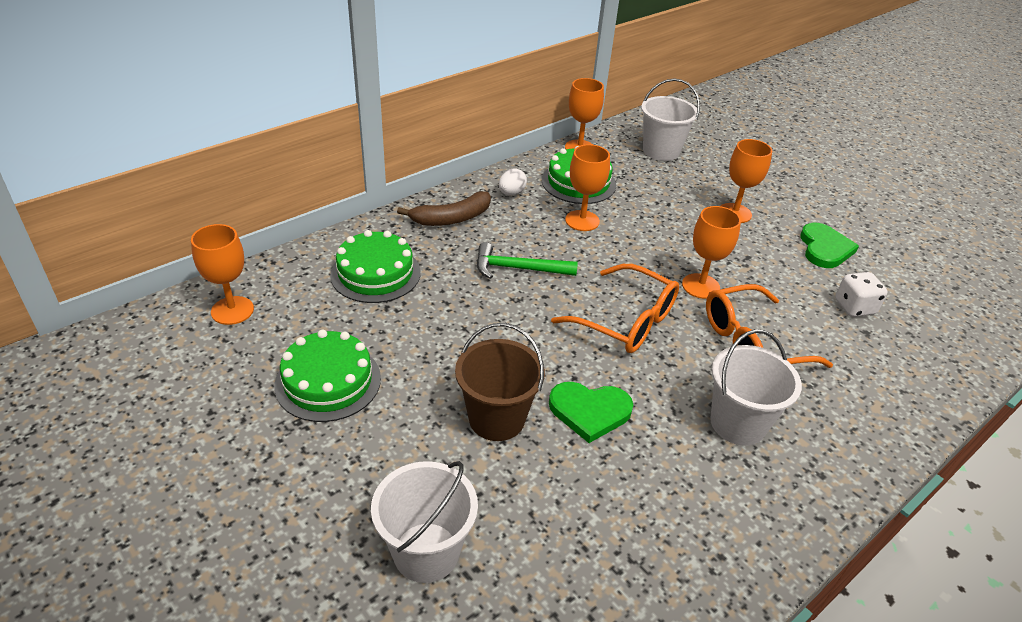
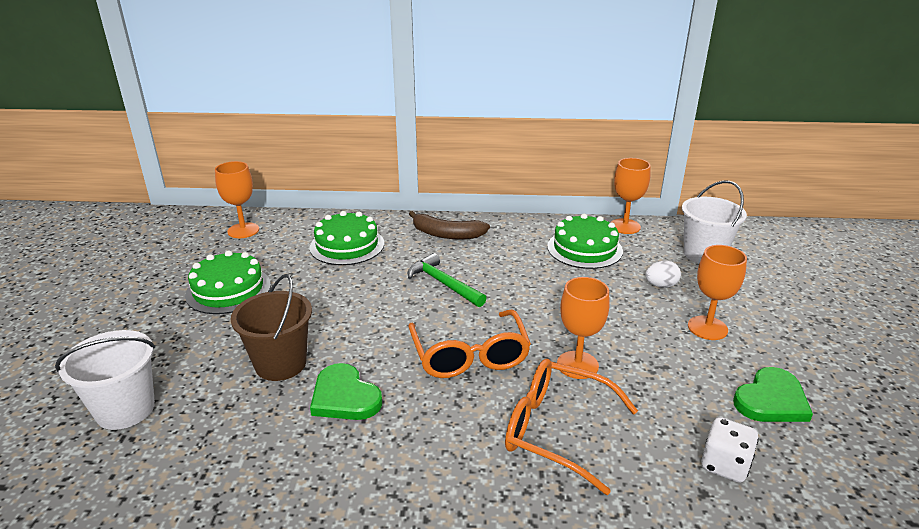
camera: 45 degrees right, 10 degrees down
white egg [499,168,527,196] -> white egg moved to [645,261,681,288]
orange goblet [565,144,610,231] -> none
white bucket [710,329,802,446] -> none

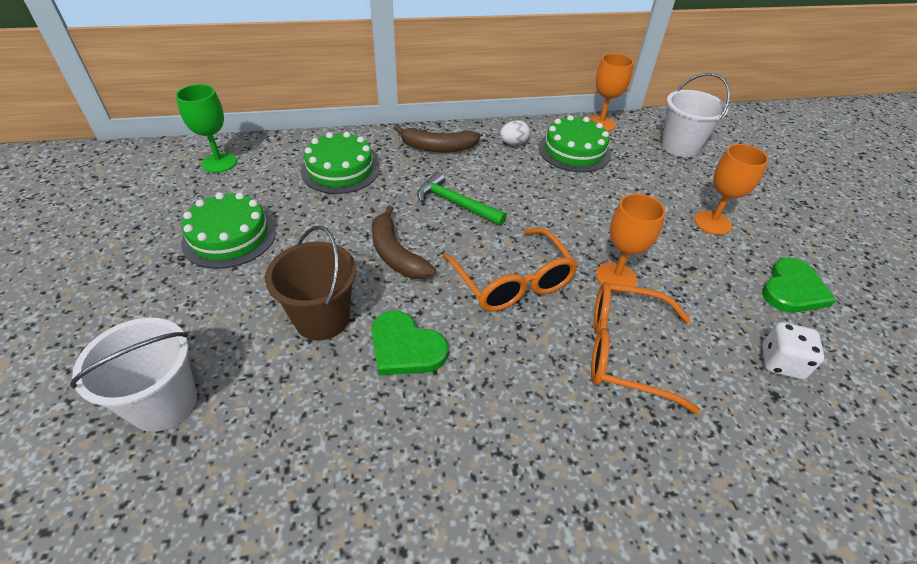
camera: 15 degrees left, 15 degrees up
orange goblet [215,161,259,238] -> green goblet [176,84,237,173]
white egg [645,261,681,288] -> white egg moved to [500,120,530,145]
none -> brown banana [372,206,436,279]

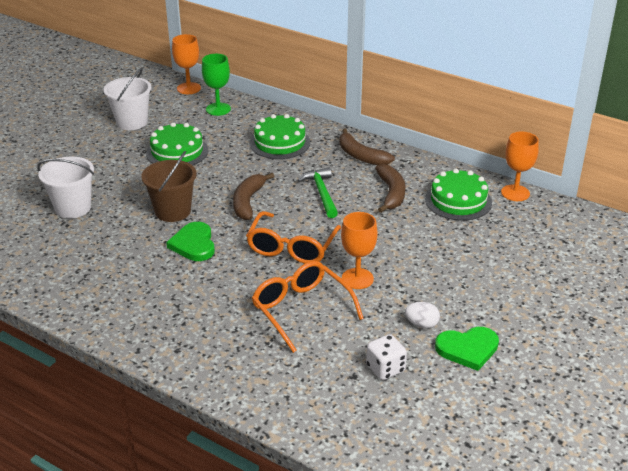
camera: 45 degrees right, 10 degrees down
white egg [500,120,530,145] -> white egg moved to [405,302,440,328]
white bucket [662,73,731,157] -> white bucket moved to [103,68,152,130]
orange goblet [694,144,769,235] -> orange goblet moved to [172,34,201,94]
none -> brown banana [375,164,405,213]

